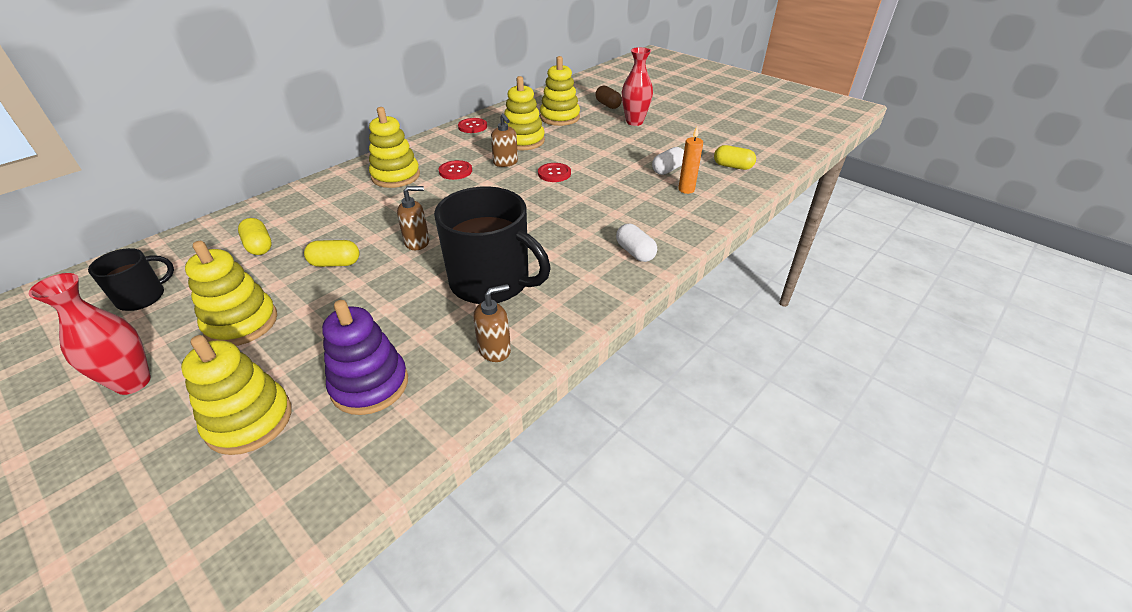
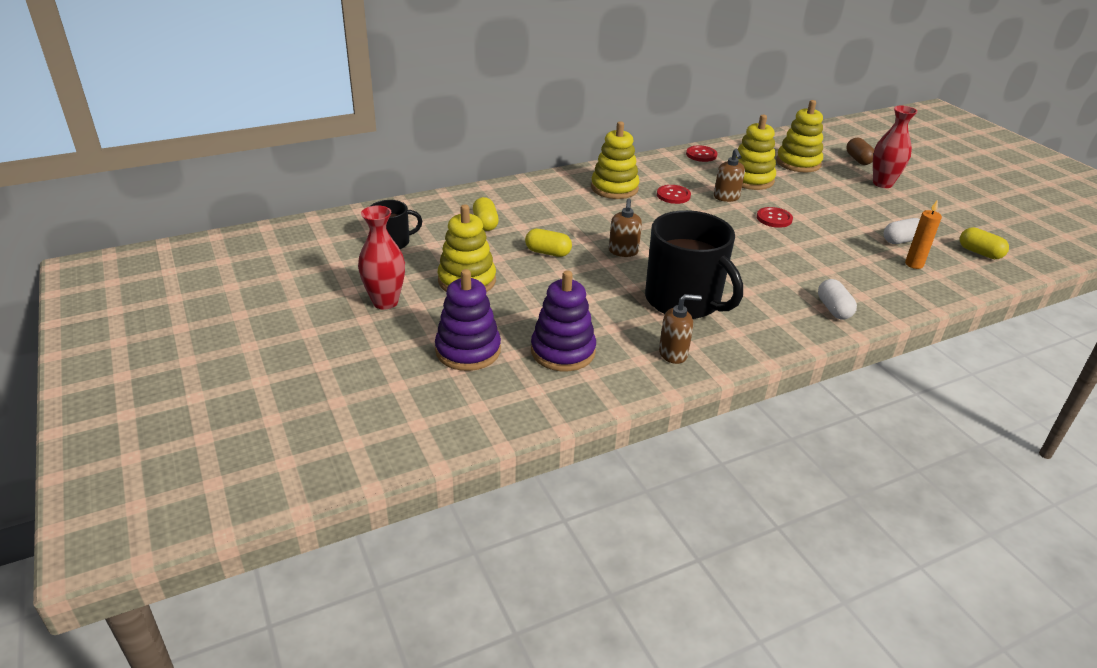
camera: 20 degrees right, 5 degrees down
yellow stacking toy [181,335,292,455] -> purple stacking toy [435,269,501,371]
brown soap dispenser [397,186,429,250] -> brown soap dispenser turned 90 degrees clockwise [609,199,642,257]

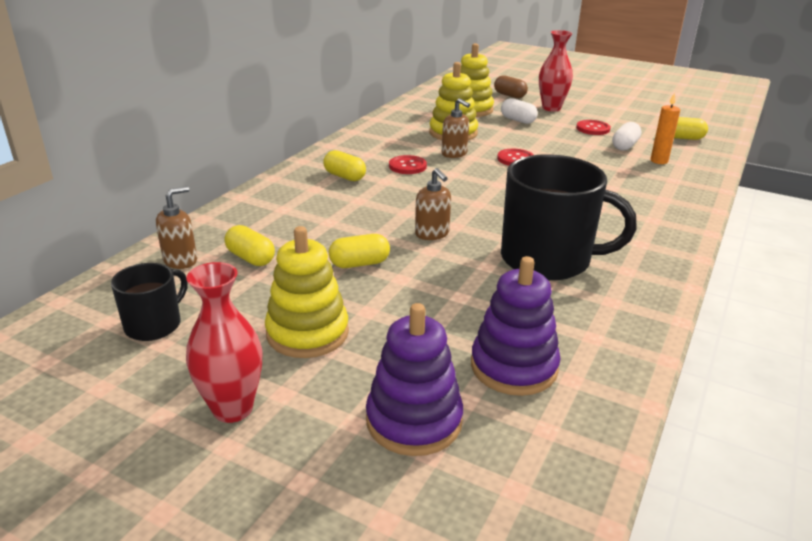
camera: 35 degrees left, 5 degrees down
yellow stacking toy [591,121,639,199] -> yellow capsule [323,150,366,181]
brown soap dispenser [659,294,702,364] -> brown soap dispenser moved to [156,186,197,269]
red button [686,145,717,162] -> red button moved to [576,120,611,135]
white capsule [818,279,857,320] -> white capsule moved to [501,98,538,124]

